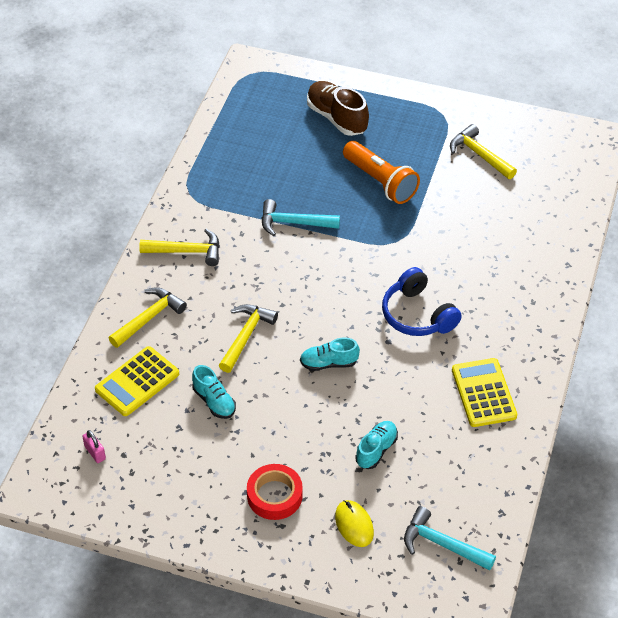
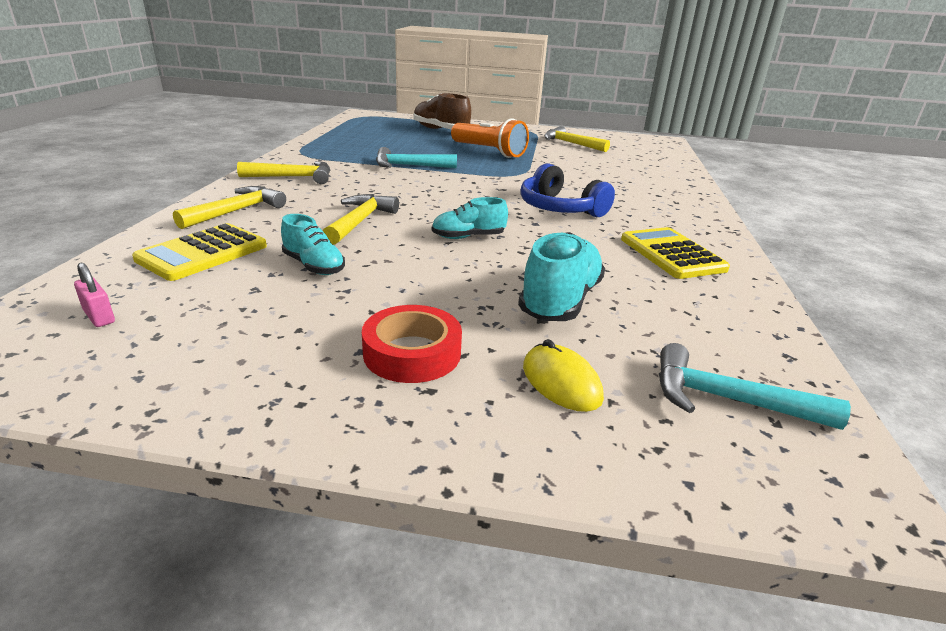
camera: 10 degrees left, 20 degrees down
turquoise shoe [355,421,398,469] -> turquoise shoe [518,232,605,321], size x1.59

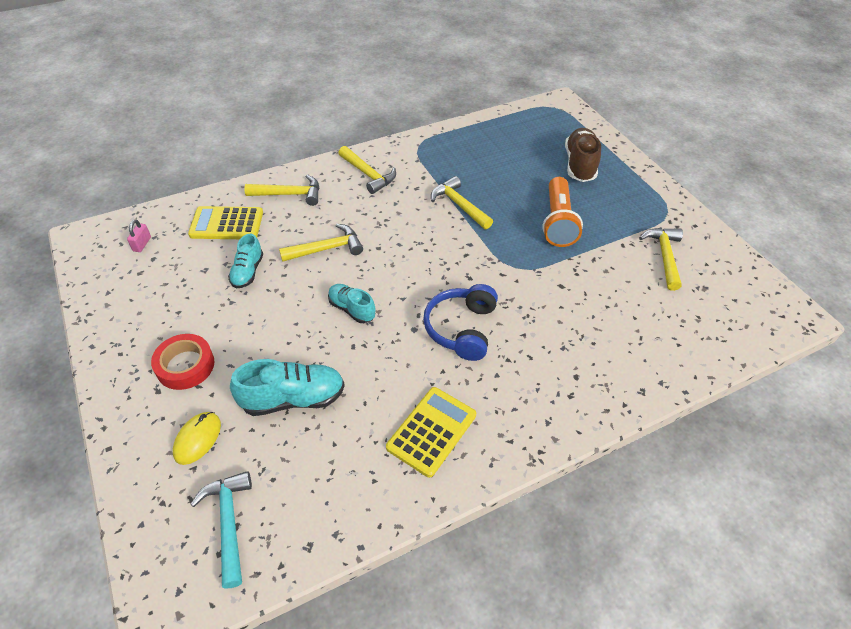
camera: 55 degrees right, 20 degrees up
turquoise hammer [376,147,457,168] -> yellow hammer [431,176,493,229]

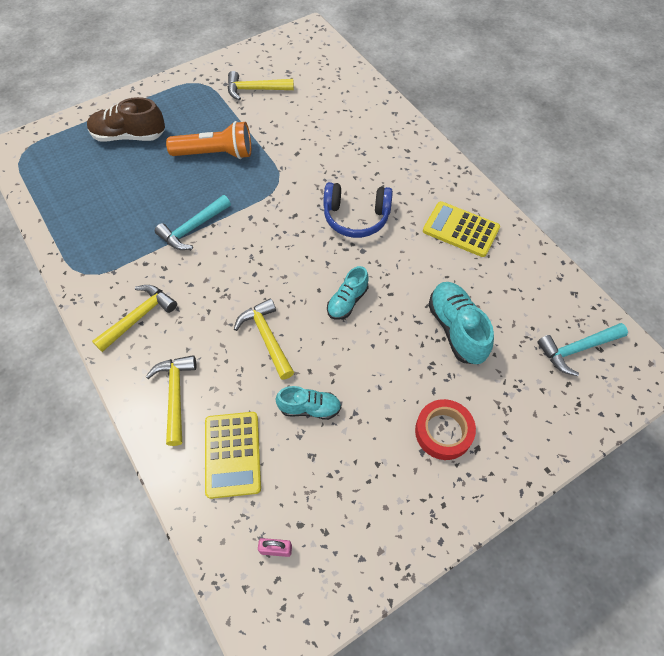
camera: 95 degrees left, 10 degrees up
yellow mouse [173,412,221,465] -> none
yellow hammer [431,176,493,229] -> turquoise hammer [155,195,231,250]

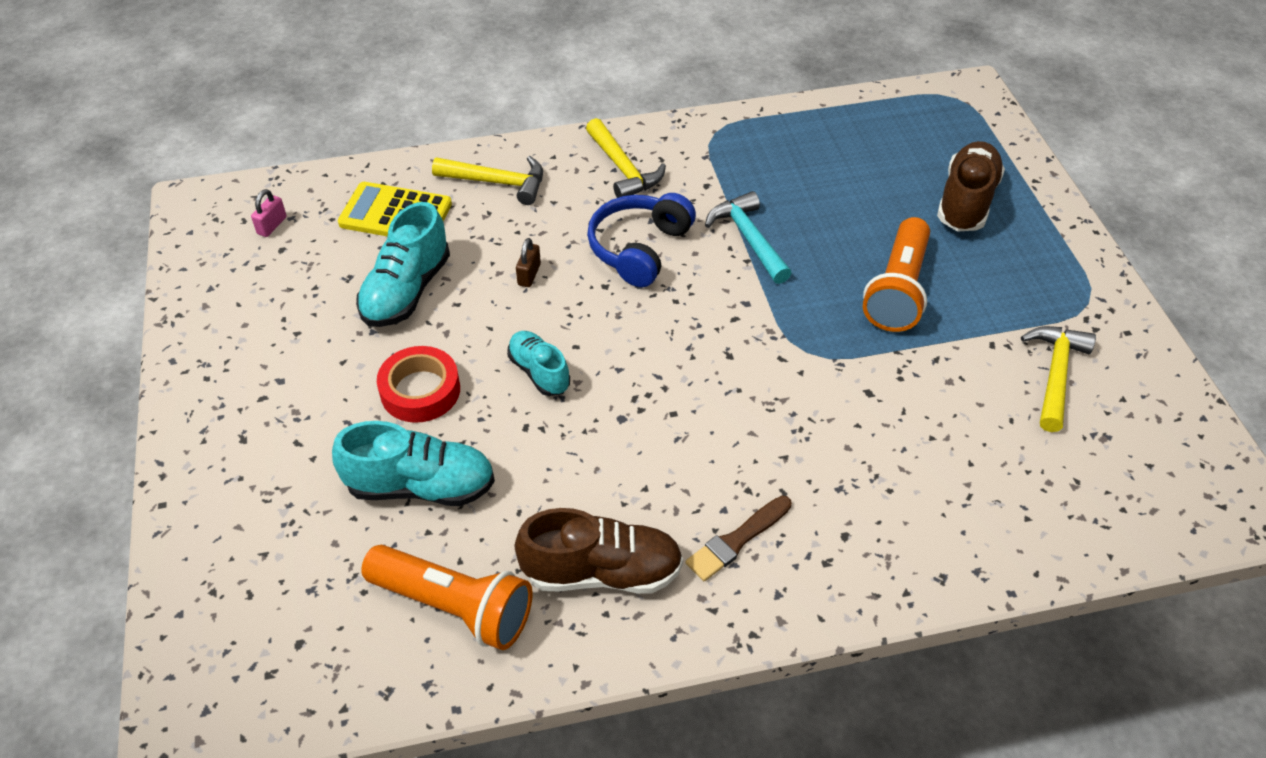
camera: 110 degrees right, 10 degrees down
yellow hammer [234,298,294,380] -> brown padlock [516,238,541,287]
turquoise shoe [276,386,341,420] -> turquoise shoe [356,202,450,327], size x1.59
blue headphones [323,182,393,238] -> blue headphones moved to [587,193,696,287]
red tape [415,399,476,460] -> red tape moved to [377,346,460,423]
yellow calculator [423,201,500,257] -> brown shoe [515,508,683,594]
turquoise hammer [537,323,628,376] -> none
none -> orange flashlight [361,545,533,650]
none -> brown brush [685,496,792,581]

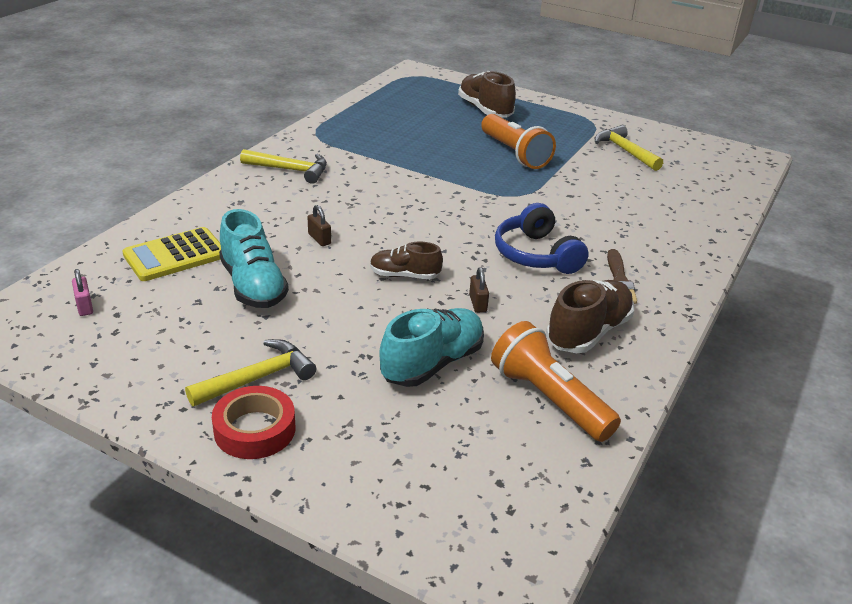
camera: 50 degrees left, 15 degrees down
orange flashlight [361,545,533,650] -> orange flashlight turned 105 degrees counterclockwise [491,321,621,442]
red tape [377,346,460,423] -> red tape moved to [212,386,295,459]
yellow hammer [432,156,543,205] -> yellow hammer moved to [185,339,316,407]
turquoise shoe [507,331,570,396] -> brown shoe [370,241,443,279]
blue headphones [587,193,696,287] -> blue headphones moved to [495,203,589,274]
turquoise hammer [705,191,792,284] -> none
none -> brown padlock [469,267,489,313]

